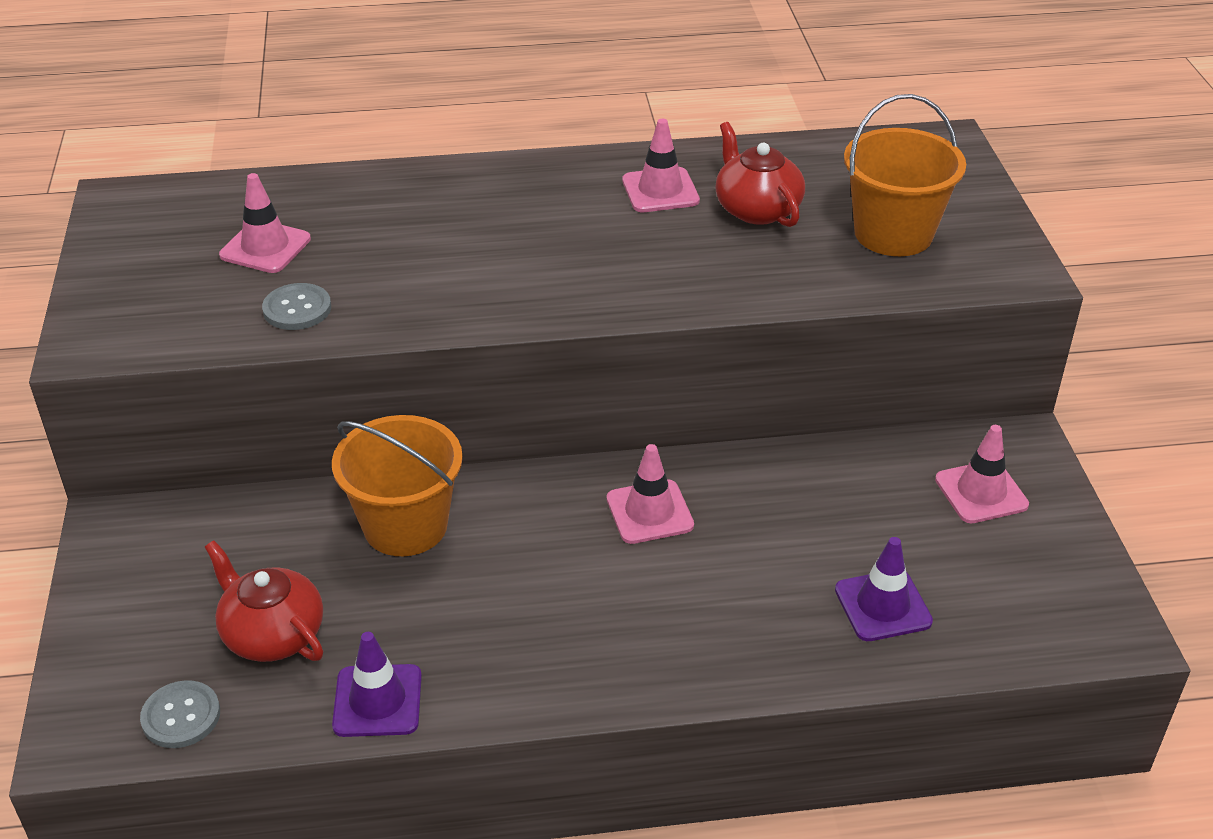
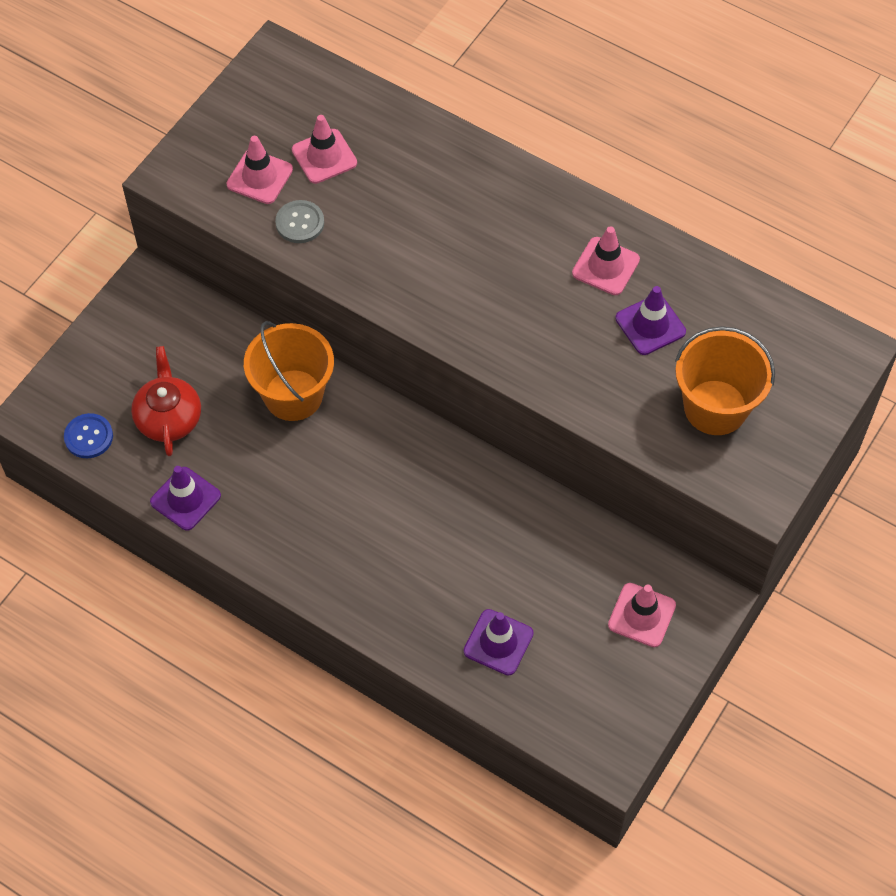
camera: 40 degrees right, 20 degrees up
grey button [140,680,220,748] -> blue button [64,413,113,458]
pink traffic cone [607,444,694,544] -> pink traffic cone moved to [226,136,293,204]
red teapot [715,122,805,227] -> purple traffic cone [615,286,686,355]

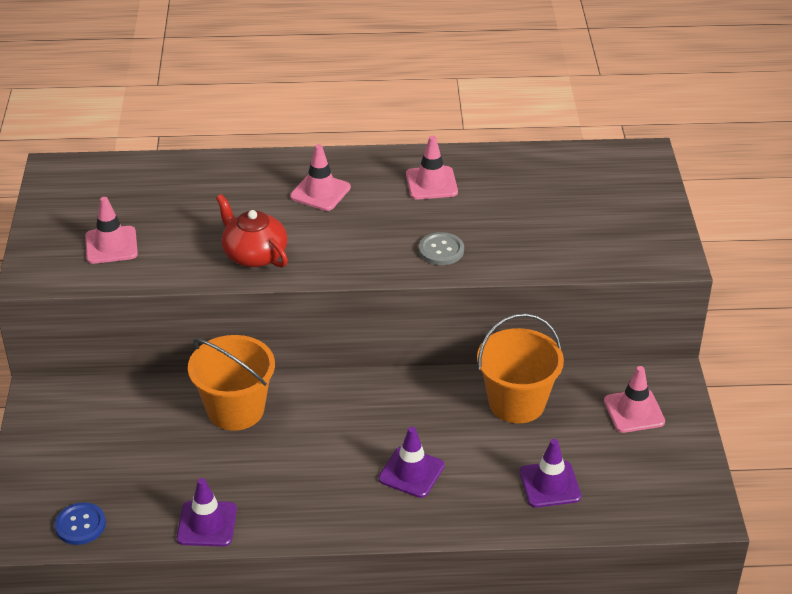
camera: 35 degrees left, 20 degrees down
red teapot [131,346,201,456] -> red teapot moved to [216,194,288,268]
grey button [275,200,324,243] -> grey button moved to [419,232,464,265]
pink traffic cone [292,115,357,184] -> pink traffic cone moved to [290,144,351,211]
purple traffic cone [615,286,686,355] -> purple traffic cone moved to [379,427,445,498]
orange bucket [675,326,775,435] -> orange bucket moved to [477,313,564,423]

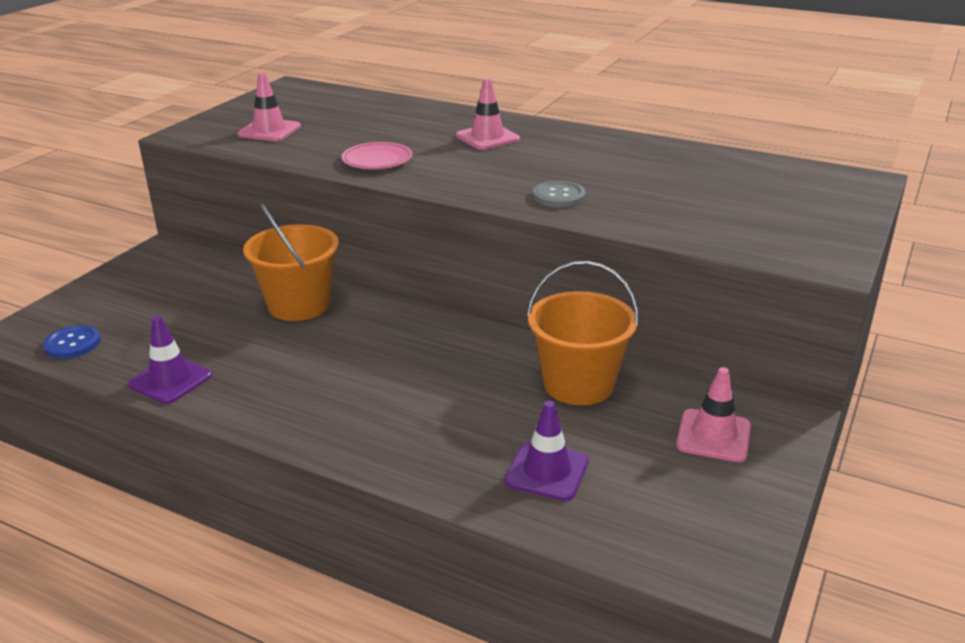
camera: 30 degrees right, 10 degrees down
red teapot [216,194,288,268] -> pink plate [342,142,413,169]
purple traffic cone [379,427,445,498] -> none
pink traffic cone [406,136,458,199] -> none

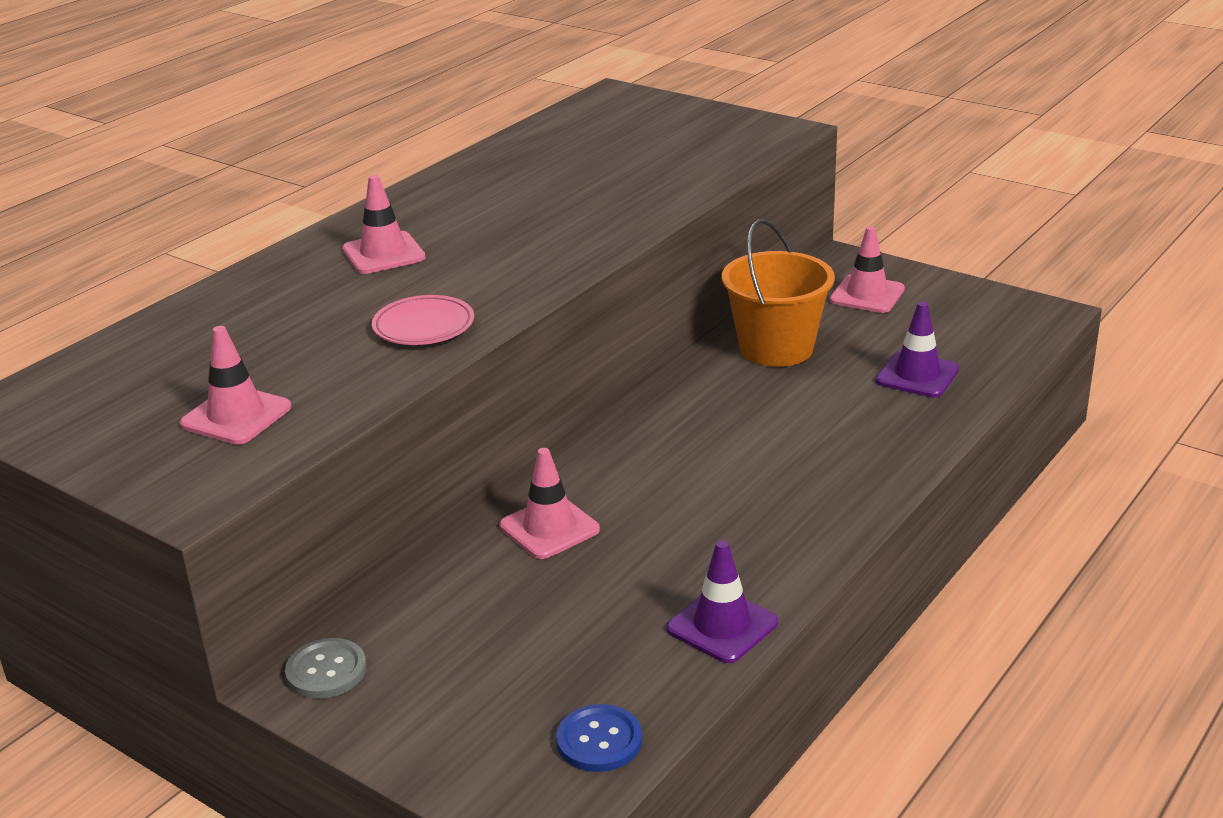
camera: 80 degrees left, 0 degrees up
orange bucket [243,204,339,321] -> pink traffic cone [499,448,600,559]
grey button [533,181,586,208] -> grey button moved to [285,638,367,699]

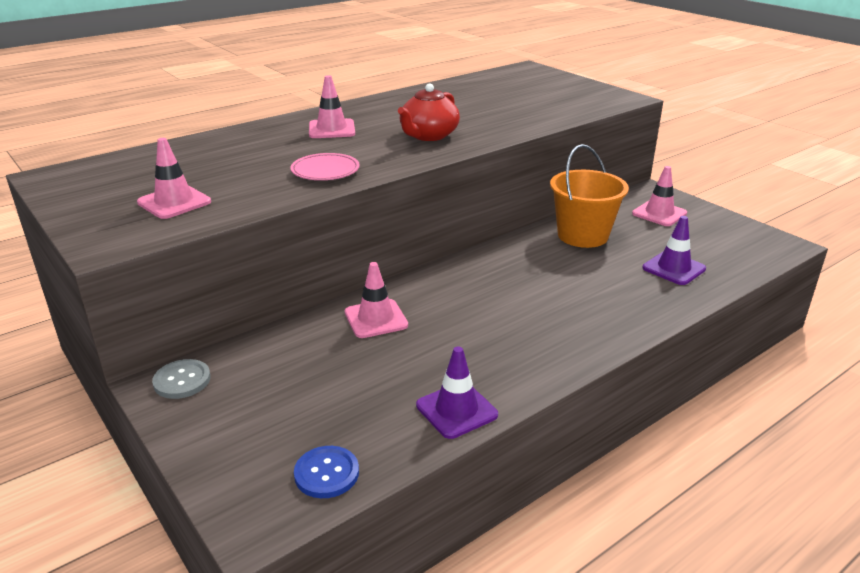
camera: 15 degrees right, 0 degrees up
none -> red teapot [398,83,460,141]

